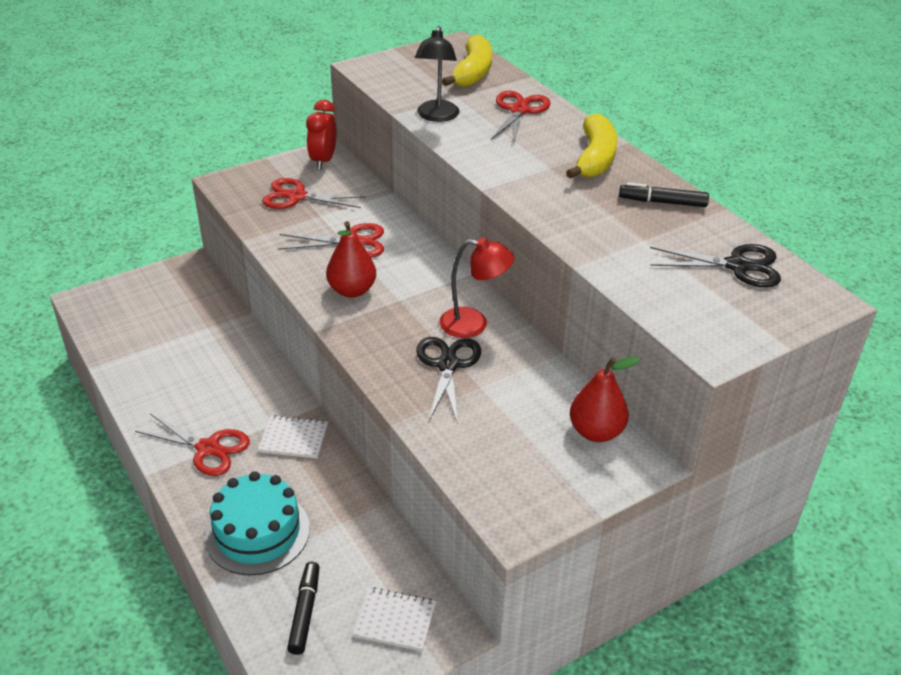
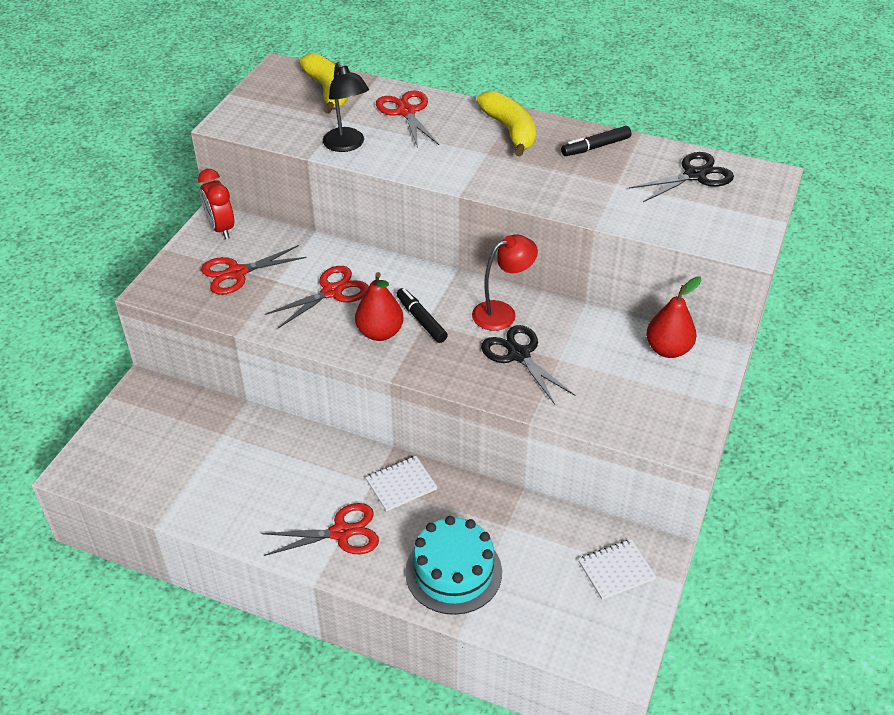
camera: 35 degrees left, 5 degrees up
black marker [287,562,319,655] -> black marker moved to [397,288,448,343]

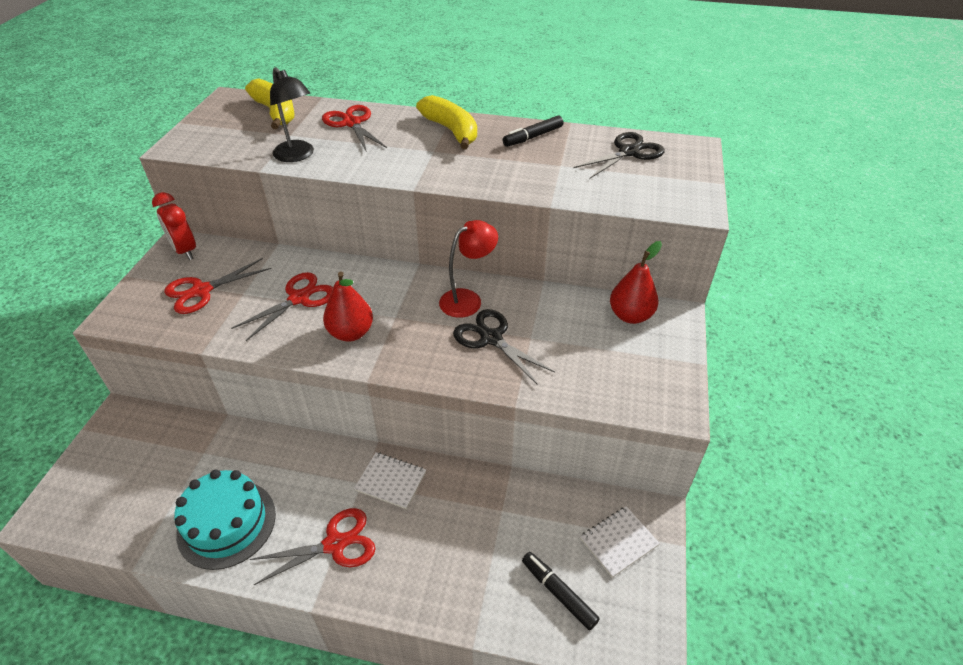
camera: 10 degrees left, 0 degrees up
white notebook [366,456,437,511] -> white notebook turned 60 degrees clockwise [354,452,426,509]
black marker [397,288,448,343] -> black marker moved to [522,552,600,630]
turquoise cake [405,516,502,615] -> turquoise cake moved to [174,470,276,570]

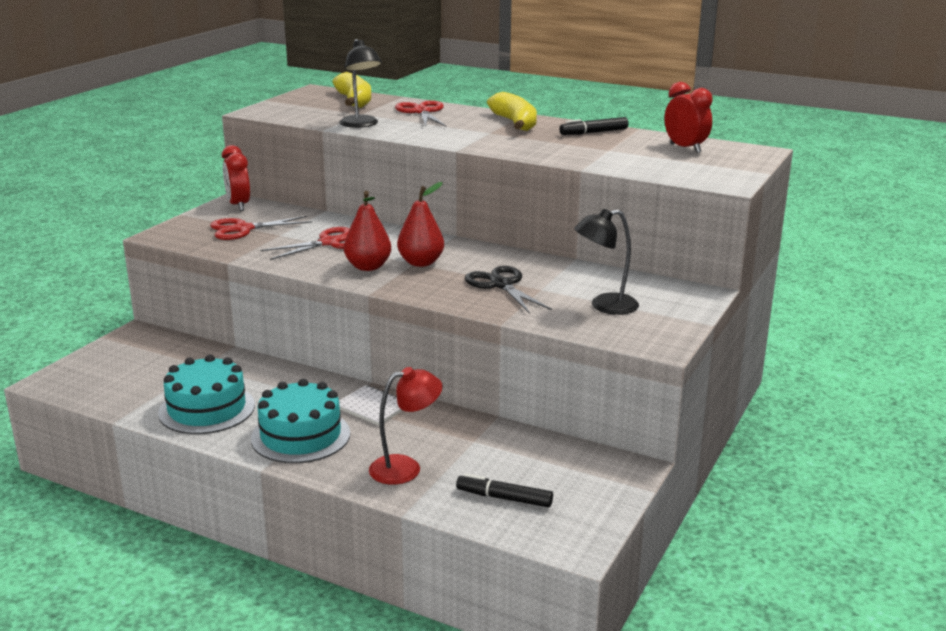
camera: 15 degrees right, 20 degrees down
red scissors [249,508,376,585] -> turquoise cake [251,379,350,463]
red lamp [439,220,498,318] -> red lamp moved to [369,367,443,485]
black marker [522,552,600,630] -> black marker turned 45 degrees counterclockwise [456,473,553,508]
black scissors [573,132,665,179] -> red clock [664,82,713,153]
white notebook [580,506,660,578] -> none
red pear [610,241,662,324] -> red pear moved to [397,182,444,267]
none -> black lamp [574,209,639,315]

